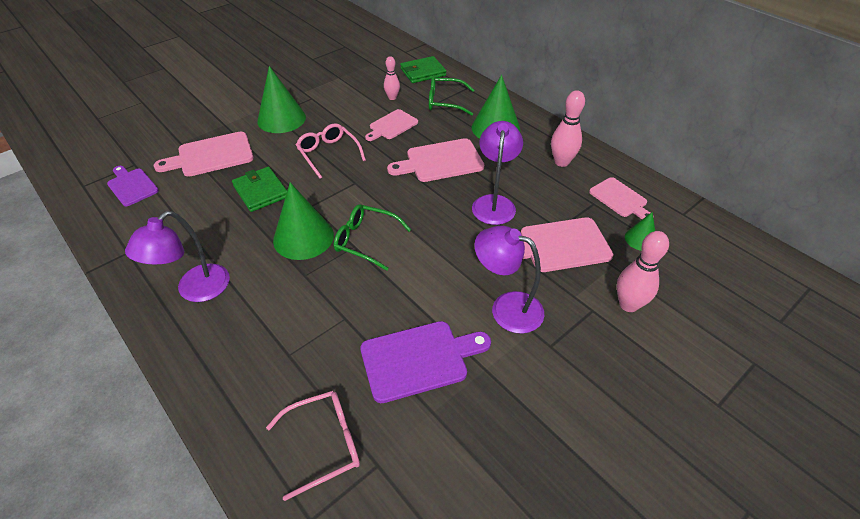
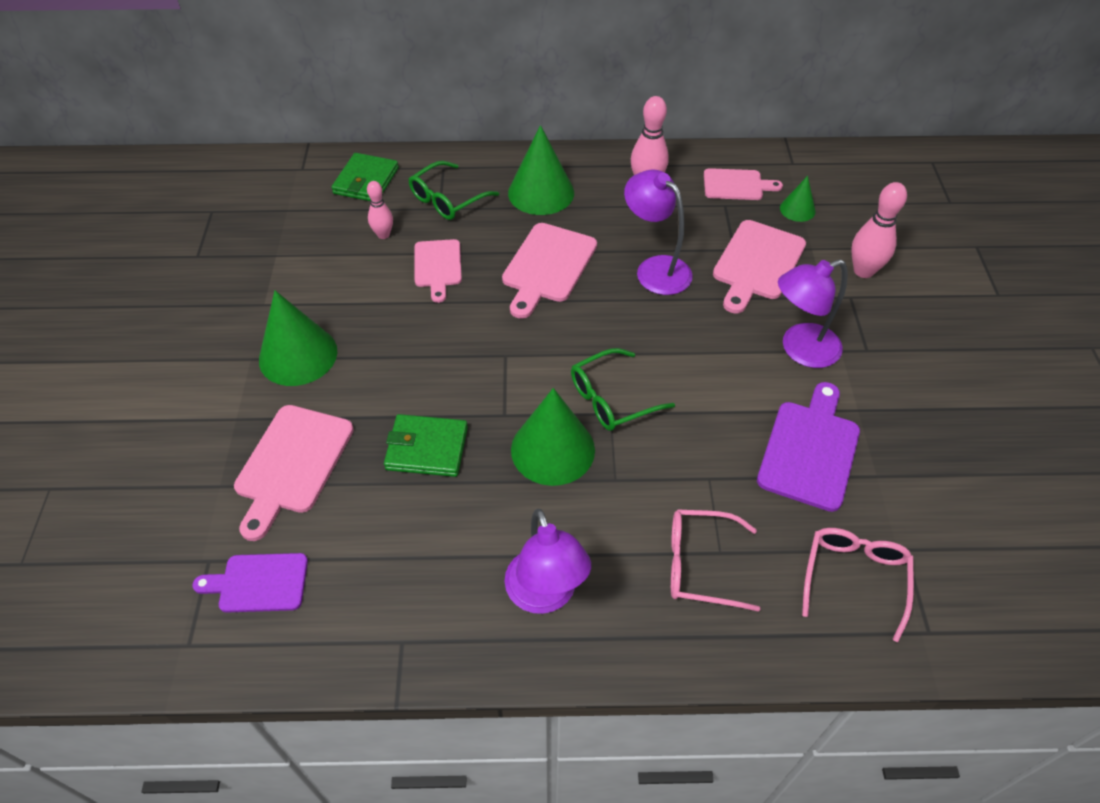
camera: 50 degrees left, 5 degrees up
pink glasses [296,123,366,179] -> pink glasses moved to [671,509,761,612]

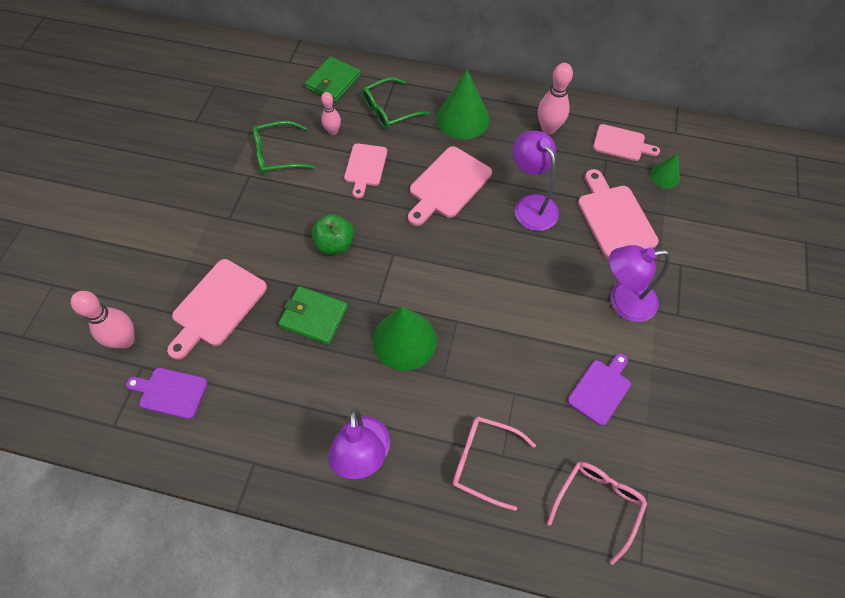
camera: 15 degrees right, 10 degrees up
green cone [259,291,337,386] -> none
green glasses [571,348,675,431] -> green glasses moved to [253,121,315,174]
pink cutting board [713,220,806,314] -> pink cutting board turned 120 degrees clockwise [578,169,659,259]
purple cutting board [757,382,860,512] -> purple cutting board [568,353,631,426], size x0.66
pink bowling pin [851,182,907,278] -> pink bowling pin moved to [71,291,135,349]
none -> green apple [312,214,354,255]

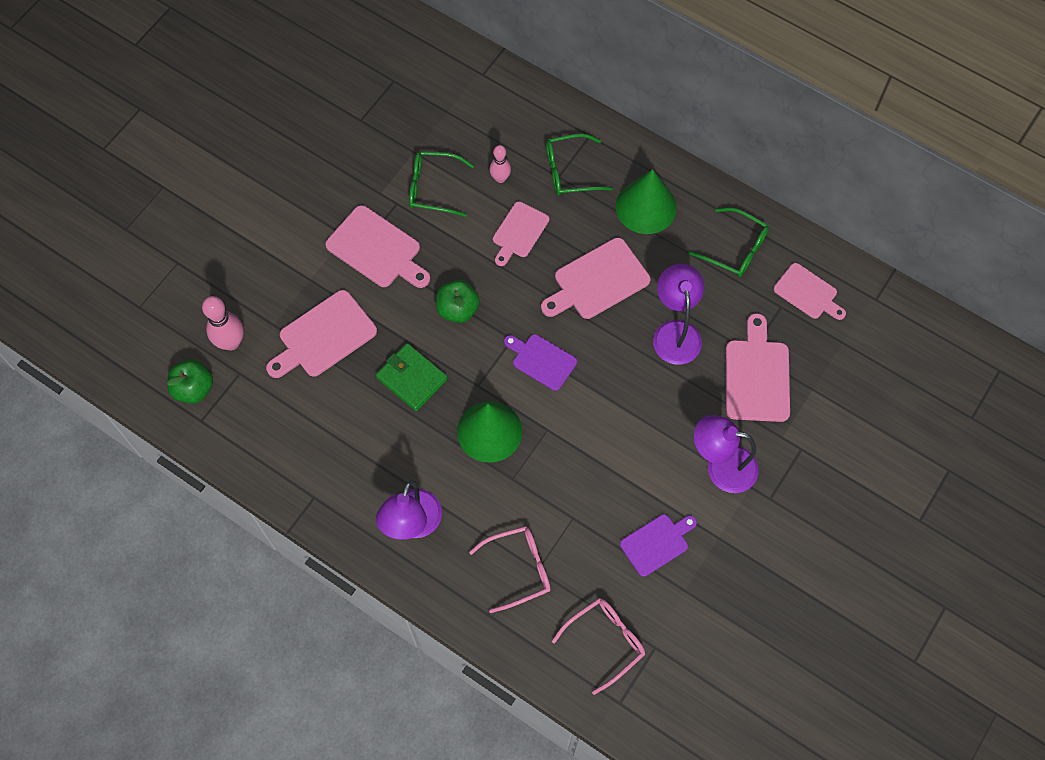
camera: 20 degrees right, 5 degrees up
purple cutting board [126,368,208,419] -> purple cutting board moved to [504,334,577,391]
green wallet [305,56,361,102] -> none
pink glasses [453,416,536,511] -> pink glasses turned 120 degrees clockwise [469,526,551,613]
pink bowling pin [538,63,573,134] -> green glasses [689,207,769,277]
green cone [650,153,680,188] -> none
none -> green apple [167,360,213,404]
none -> pink cutting board [325,205,430,288]

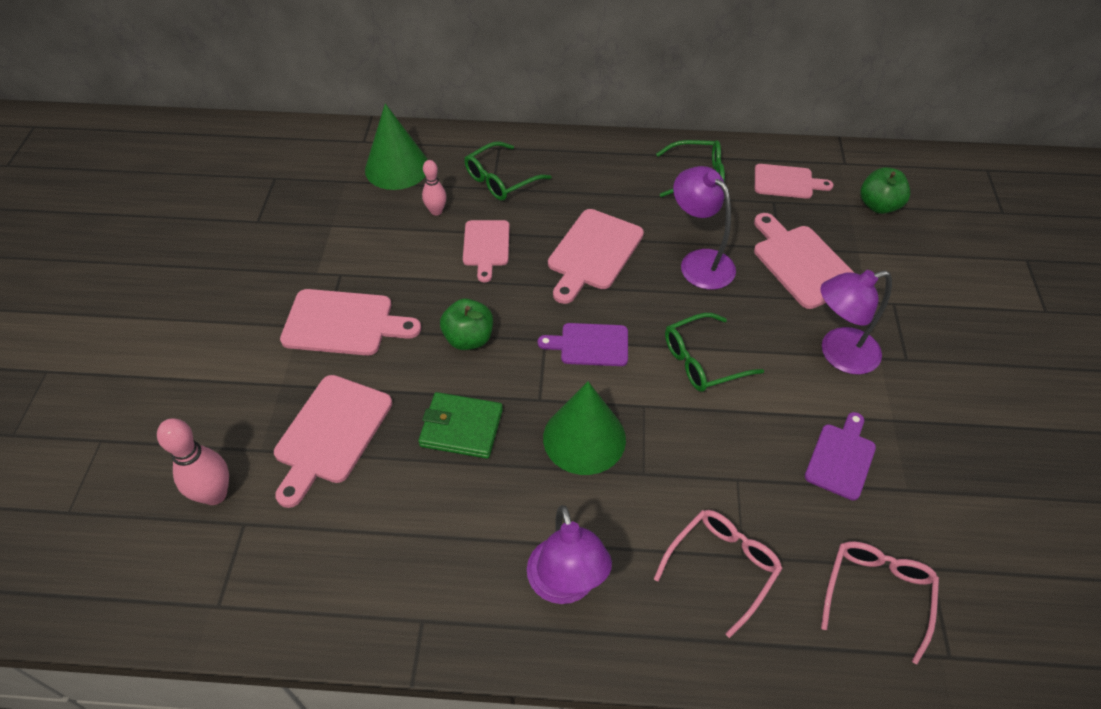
camera: 30 degrees left, 15 degrees down
green apple [167,360,213,404] -> green apple moved to [860,167,910,214]
green glasses [409,151,474,217] -> green glasses moved to [665,313,764,392]
green cone [616,169,677,234] -> green cone moved to [365,104,428,190]

